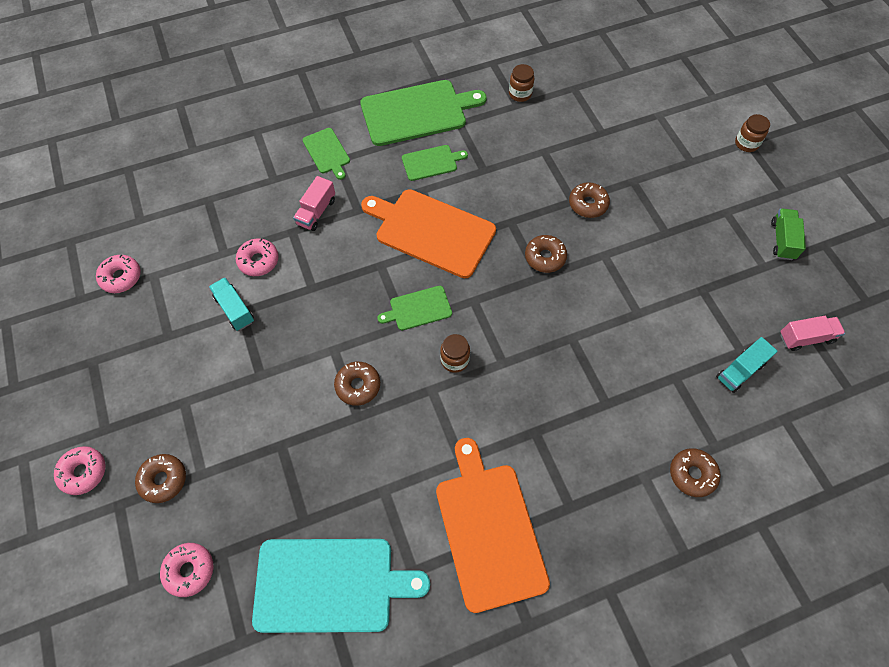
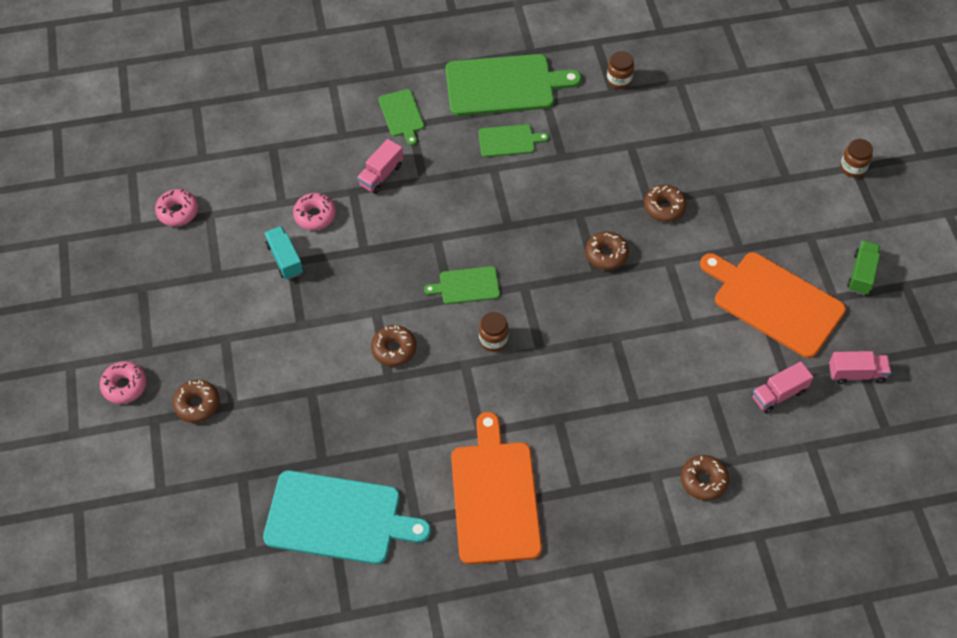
camera: 10 degrees right, 5 degrees down
pink donut [160,543,213,597] -> none
orange cutting board [361,189,496,278] -> orange cutting board moved to [700,252,846,358]
turquoise truck [716,337,778,393] -> pink truck [752,362,813,413]

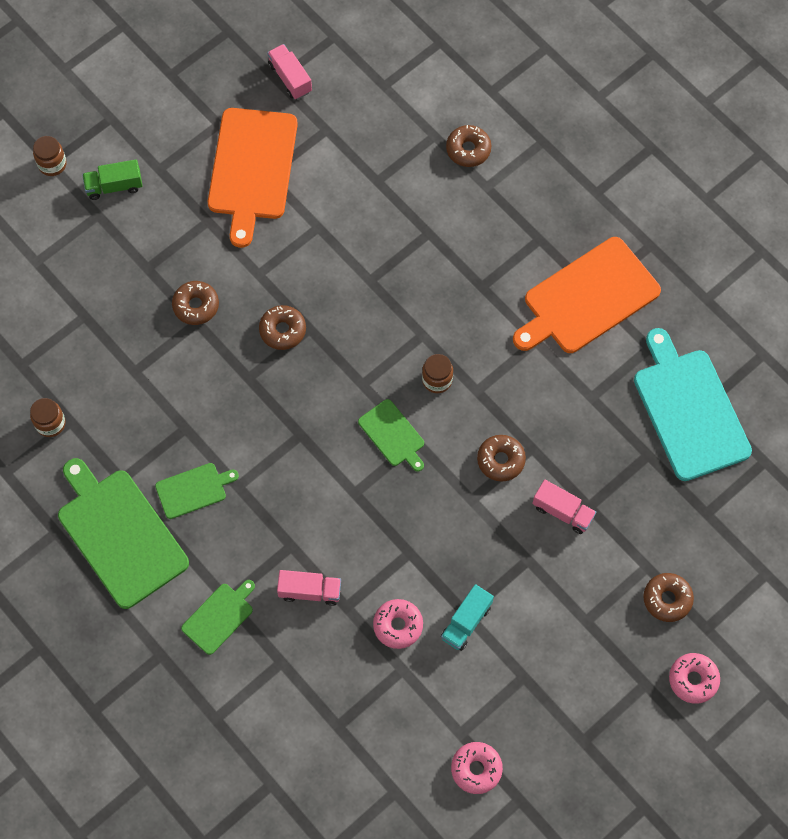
camera: 120 degrees left, 10 degrees up
green cutting board [478,124,549,157] -> green cutting board turned 105 degrees clockwise [155,463,239,519]
pink truck [752,362,813,413] -> pink truck moved to [532,480,596,534]
green truck [847,240,880,295] -> green truck moved to [82,159,143,200]

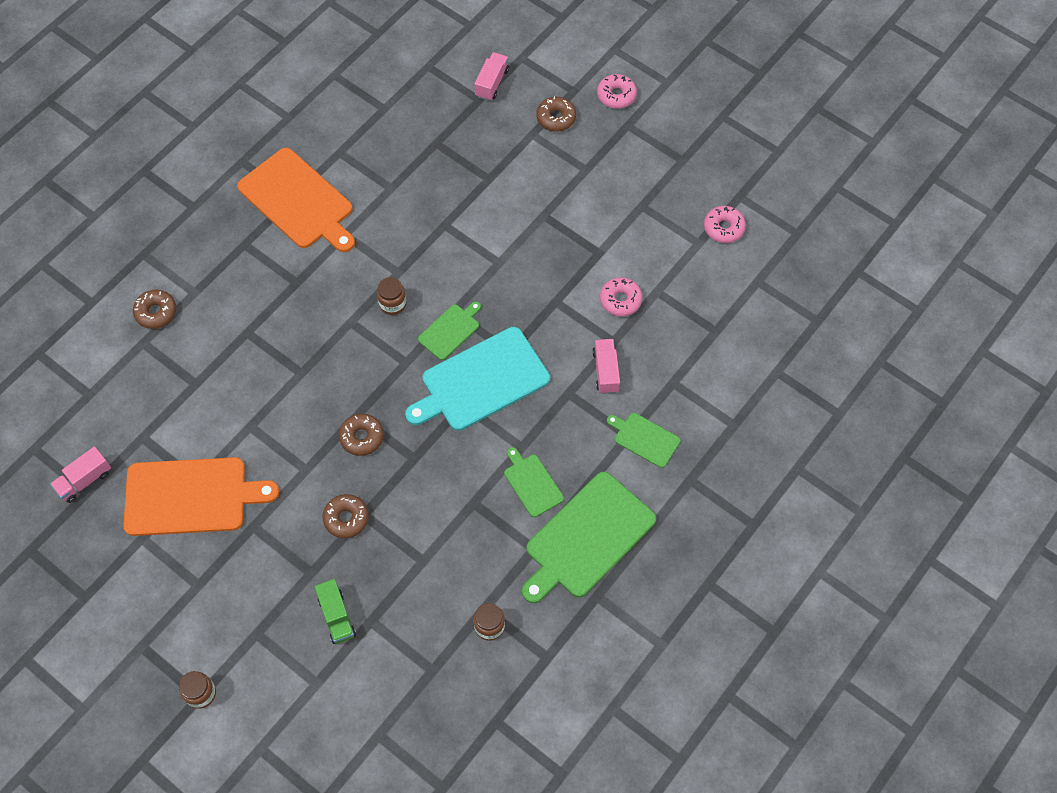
camera: 100 degrees left, 5 degrees down
green truck [82,159,143,200] -> green truck moved to [314,579,356,644]
turquoise truck [441,584,494,651] -> none
brown donut [477,435,526,482] -> none
pink truck [532,480,596,534] -> pink truck moved to [474,52,509,101]
turquoise cutting board [634,328,752,481] -> turquoise cutting board moved to [405,327,550,431]

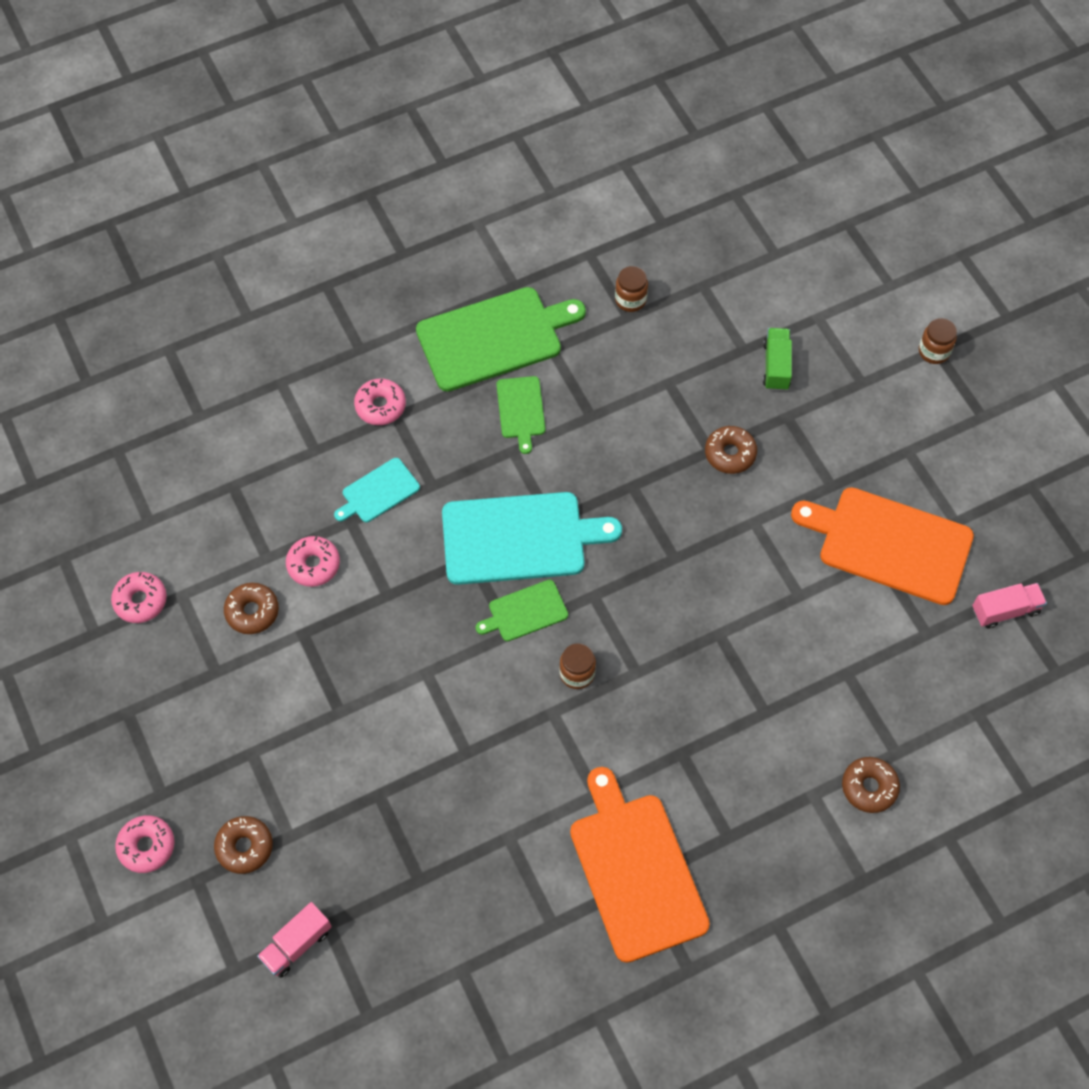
camera: 155 degrees left, 0 degrees up
brown donut [339,414,384,456] -> brown donut moved to [224,583,279,634]
pink truck [592,339,620,394] -> turquoise cutting board [334,458,420,522]
green cutting board [607,413,680,468] -> pink donut [354,379,406,425]

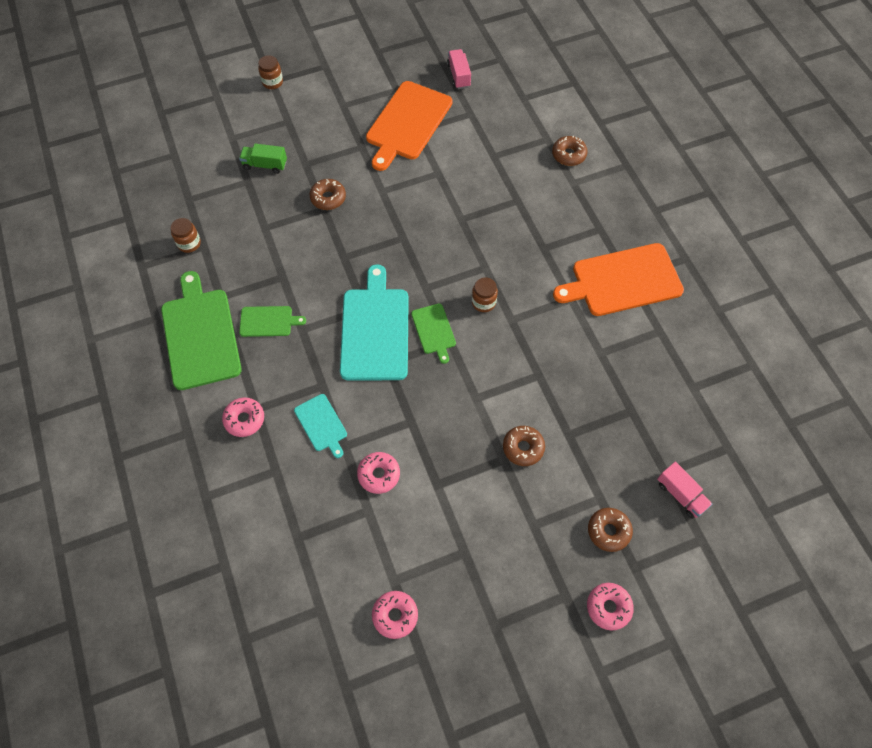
camera: 85 degrees left, 0 degrees up
brown donut [224,583,279,634] -> brown donut moved to [503,426,545,466]

